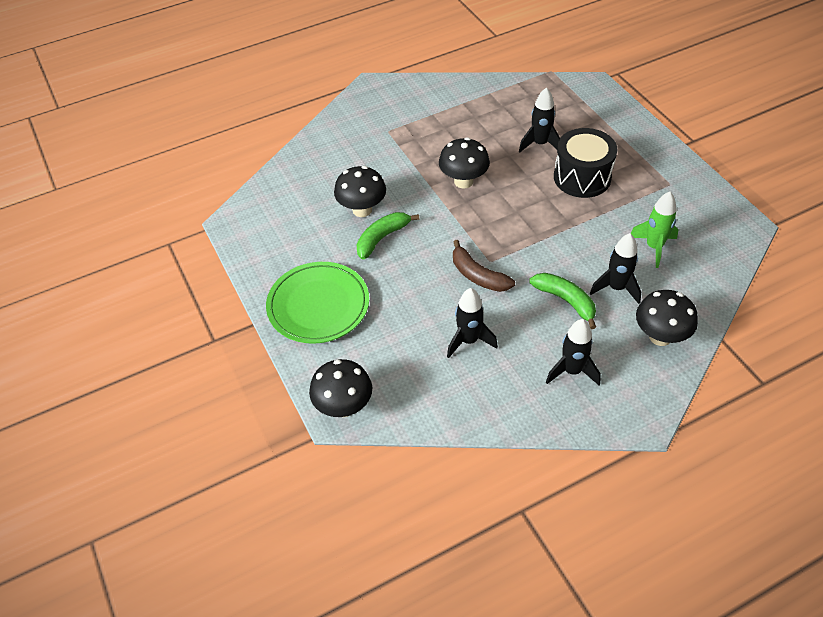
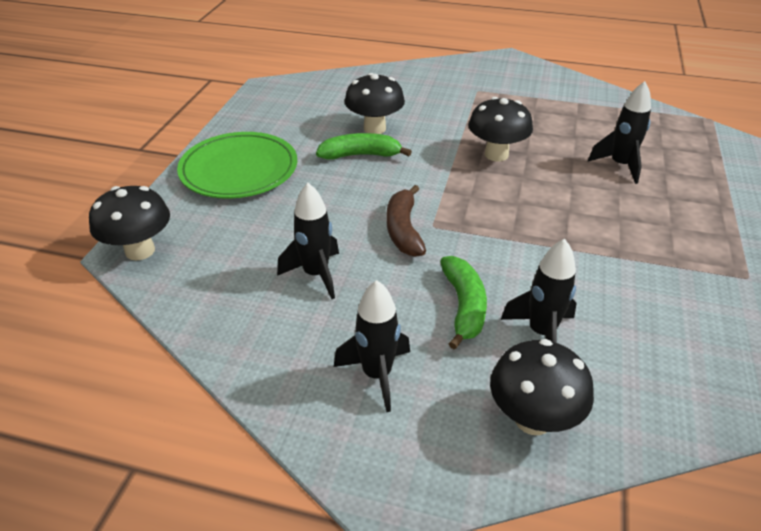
camera: 40 degrees right, 10 degrees down
black drum [554,128,617,198] -> none
green rocket [631,192,679,268] -> none

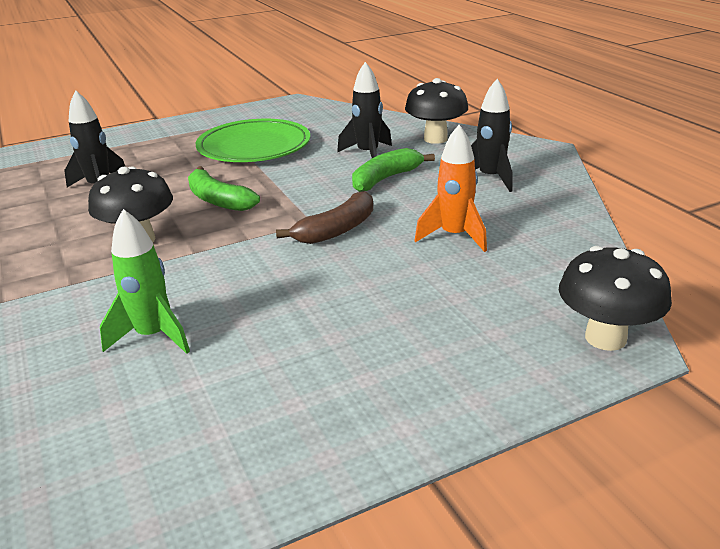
camera: 130 degrees left, 10 degrees down
green plate [177,132,297,199] -> green plate moved to [196,119,310,162]
black rocket [277,183,339,299] -> orange rocket [414,125,487,252]
green banana [316,133,412,160] -> green banana moved to [188,166,260,211]
black mushroom [345,73,405,134] -> green rocket [100,209,190,354]

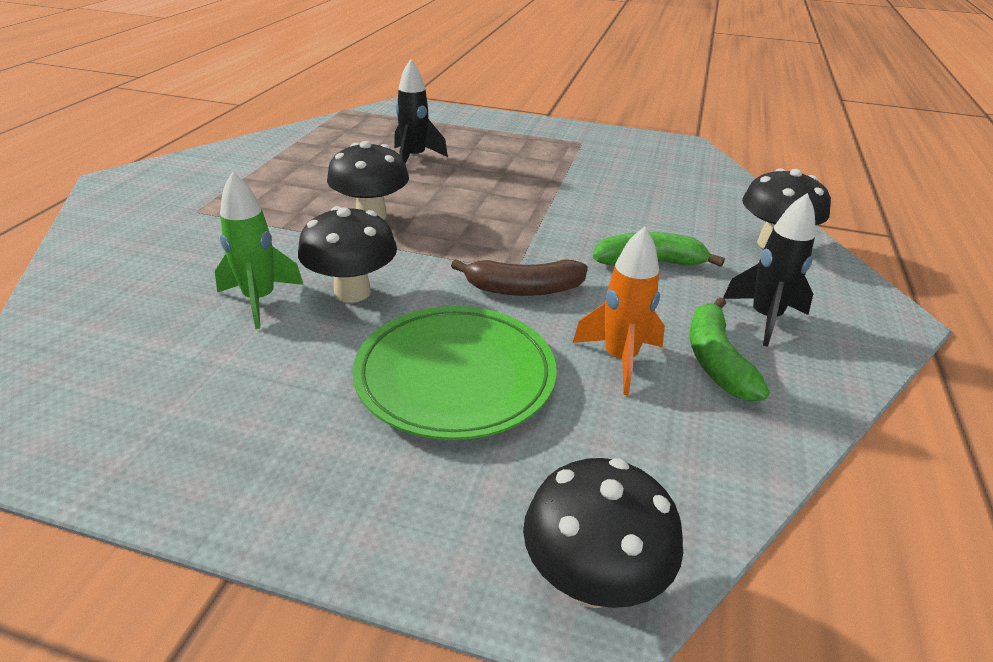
camera: 40 degrees right, 5 degrees up
green banana [188,166,260,211] -> green banana moved to [690,297,769,401]
green plate [196,119,310,162] -> green plate moved to [352,306,557,440]
black rocket [337,62,392,158] -> none
none -> black mushroom [298,206,397,303]

